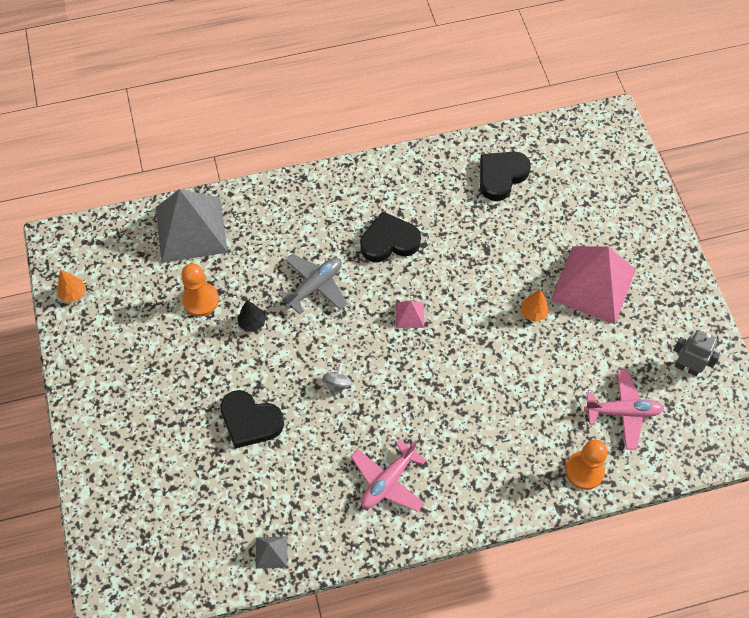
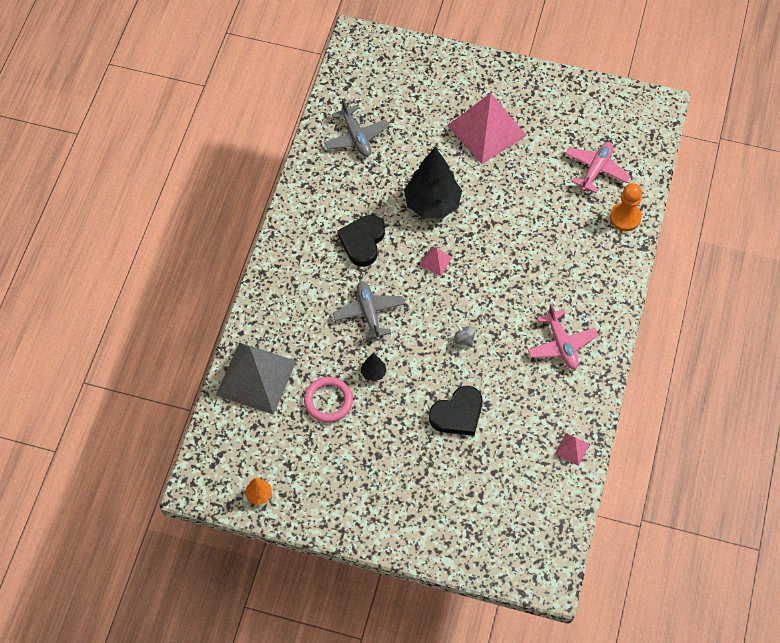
camera: 60 degrees left, 0 degrees up
orange pawn [181,263,219,317] -> pink ring [304,377,353,422]
grey pyramid [256,536,287,569] -> pink pyramid [555,433,589,466]
black heart [480,152,531,201] -> grey plane [324,99,389,157]
orange tree [521,289,549,322] -> none
grey robot [673,330,721,376] -> none
none -> black tree [404,147,462,218]

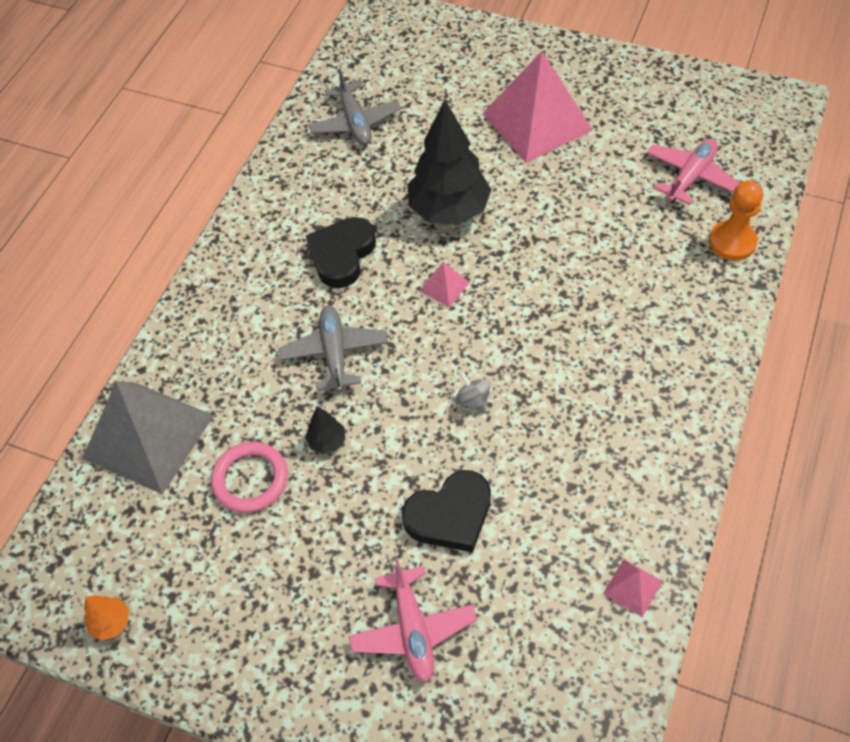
camera: 10 degrees right, 5 degrees down
pink plane [527,304,598,369] -> pink plane moved to [349,557,477,682]

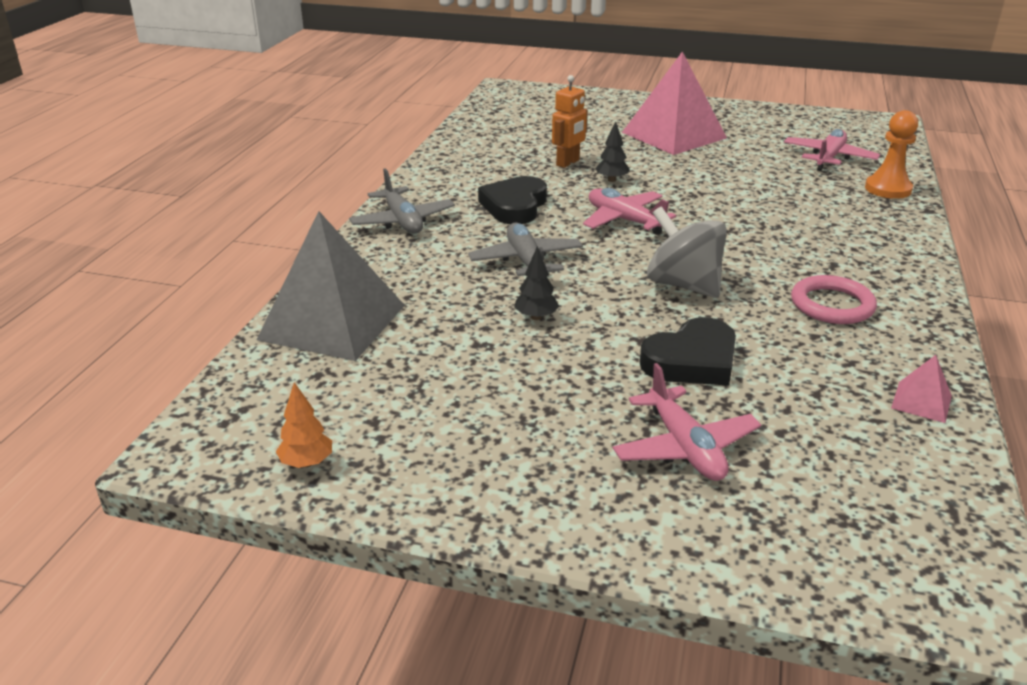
camera: 10 degrees left, 25 degrees down
pink ring [211,441,288,513] -> pink ring moved to [791,275,877,324]
grey plane [308,68,401,145] -> grey plane moved to [349,168,455,234]
black tree [408,100,492,225] -> black tree [595,121,629,182], size x0.42
pink pyramid [420,262,470,307] -> pink plane [583,188,676,235]
grey spinning top [455,371,491,412] -> grey spinning top [647,206,727,298], size x2.13
none -> orange robot [552,75,587,168]

